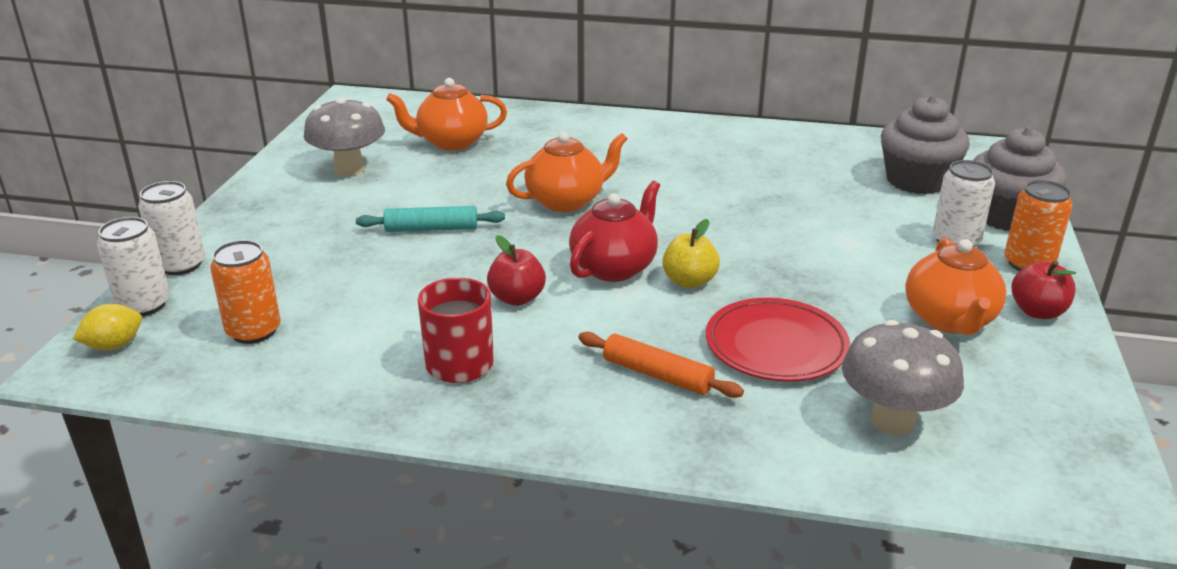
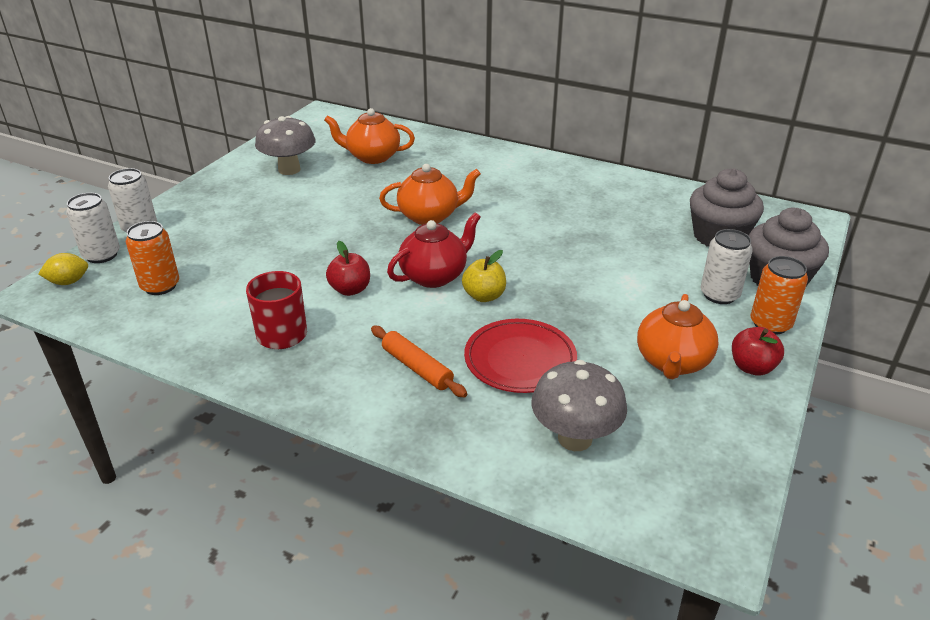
camera: 15 degrees right, 5 degrees up
turquoise rolling pin [356,206,505,232] -> none

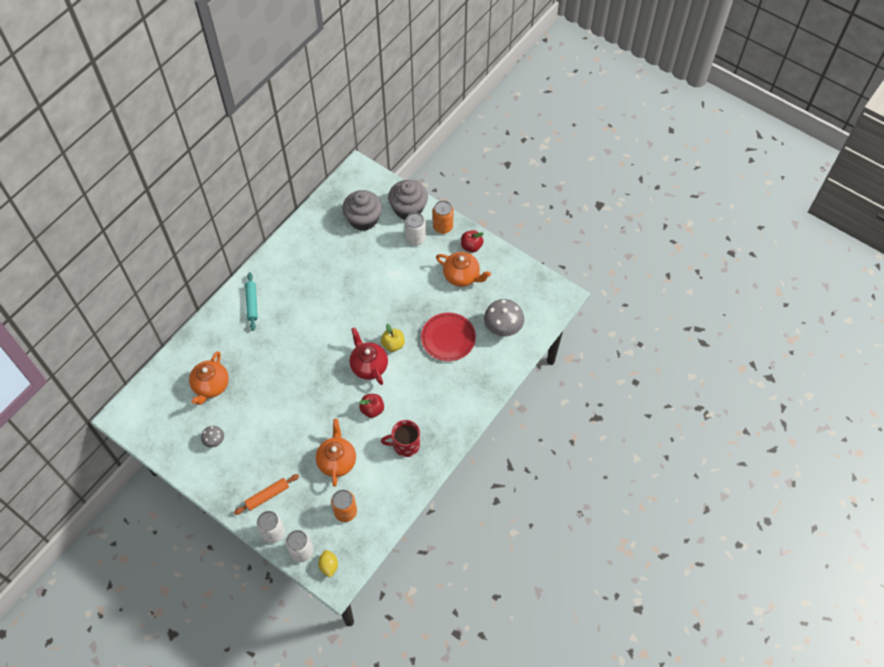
camera: 80 degrees left, 25 degrees up
grey mushroom [255,116,316,175] -> grey mushroom [201,426,224,448], size x0.54
orange rolling pin [371,326,467,398] -> orange rolling pin moved to [234,474,299,515]
orange teapot [379,164,481,225] -> orange teapot moved to [316,419,356,487]
none -> turquoise rolling pin [245,272,258,331]

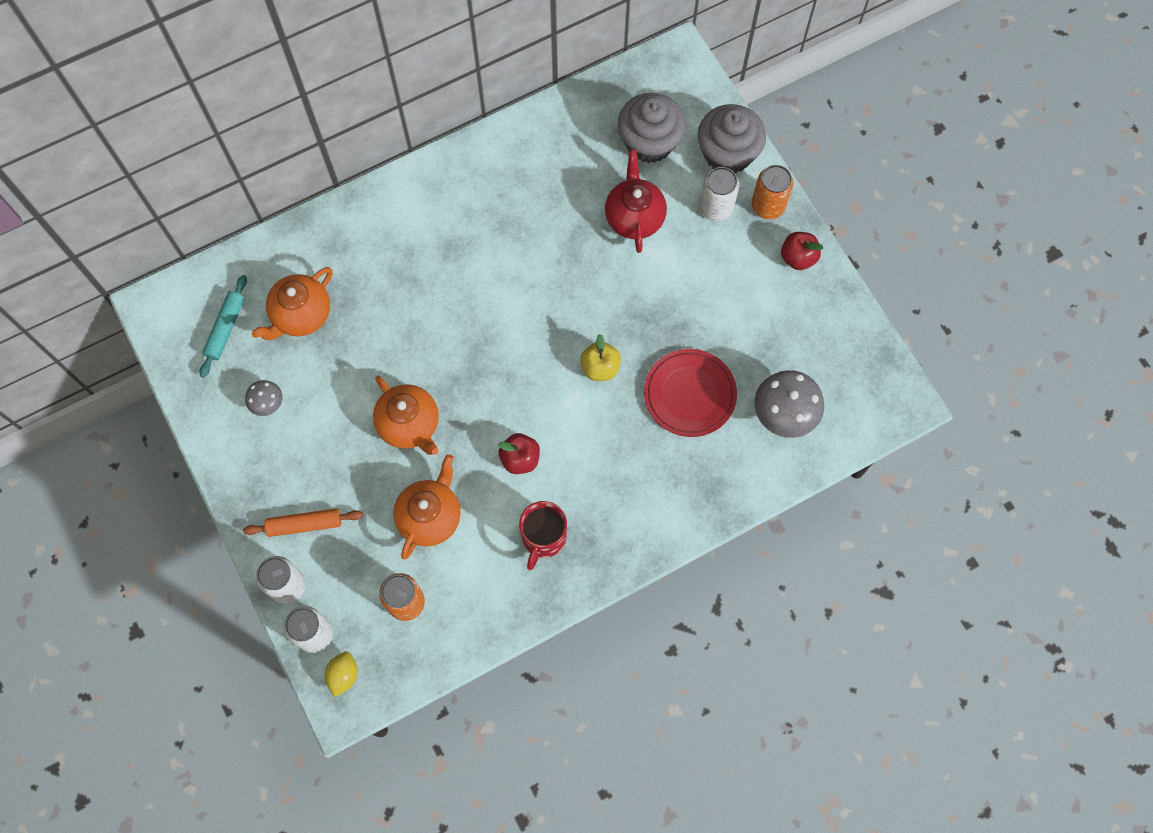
camera: 25 degrees right, 10 degrees up
turquoise rolling pin [245,272,258,331] -> turquoise rolling pin moved to [199,275,247,378]
red teapot [349,328,388,385] -> red teapot moved to [605,150,667,253]
red mug [381,420,420,457] -> red mug turned 90 degrees counterclockwise [519,501,567,570]
orange teapot [436,252,491,287] -> orange teapot moved to [373,376,439,455]

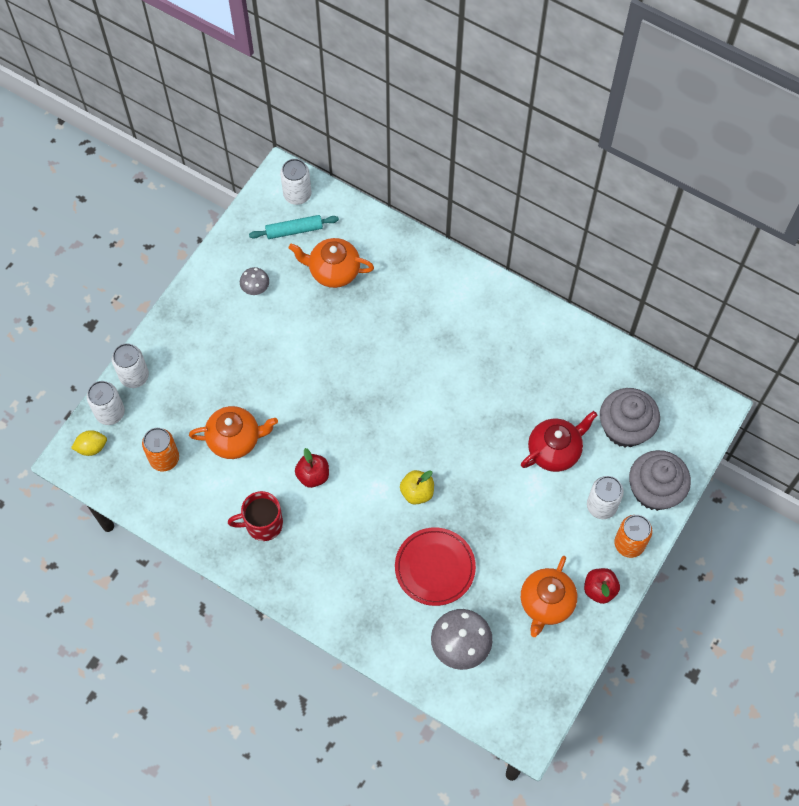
camera: 60 degrees right, 5 degrees down
orange rolling pin [243,508,363,537] -> none
orange teapot [373,376,439,455] -> orange teapot moved to [521,556,577,637]
none -> white can [280,159,311,205]

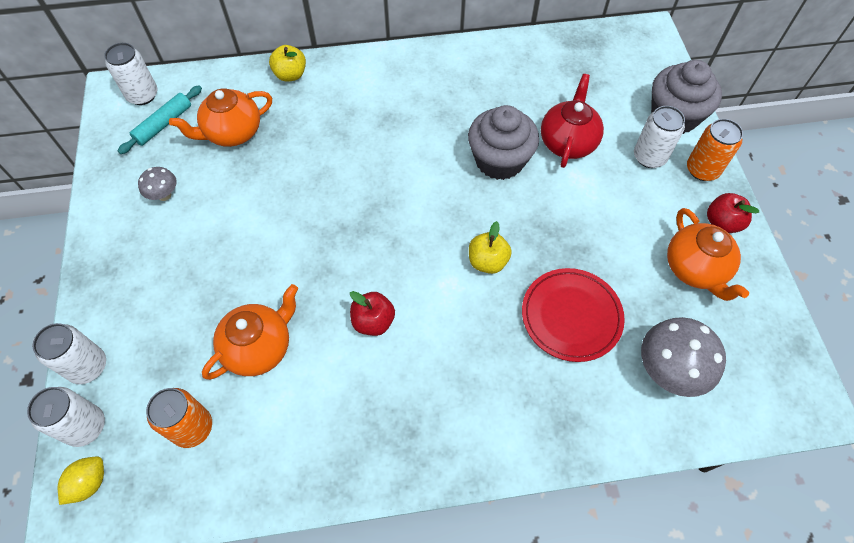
camera: 40 degrees left, 5 degrees down
red mug [228,491,283,541] -> none
grey cupcake [600,388,660,447] -> grey cupcake moved to [468,105,539,180]
none -> yellow apple [269,45,306,82]

